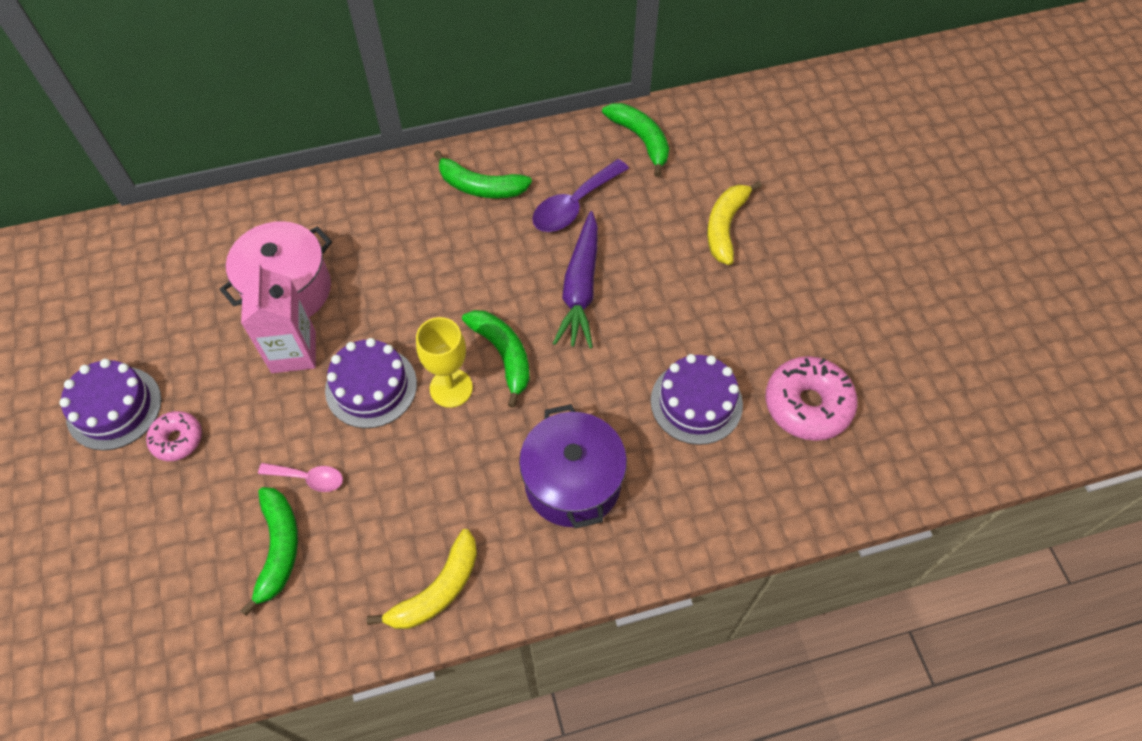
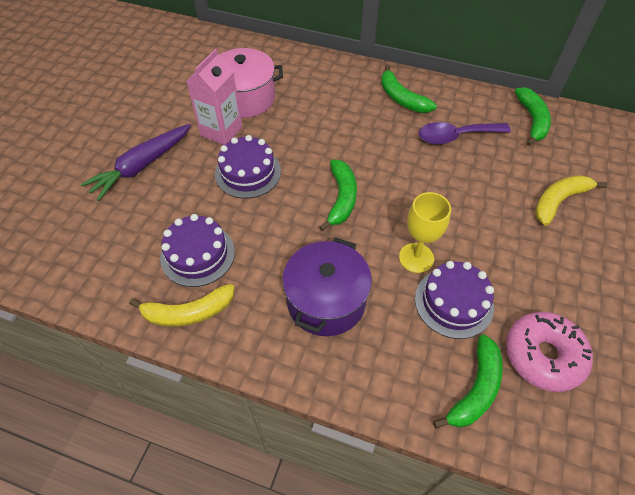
camera: 35 degrees right, 5 degrees down
purple cake [59,359,161,451] -> purple cake moved to [160,214,235,287]
pink donut [146,411,202,461] -> none
green banana [240,487,298,616] -> green banana moved to [433,334,503,429]
pink spoon [258,463,343,492] -> none
yellow goblet [416,317,473,408] -> yellow goblet moved to [399,192,451,273]
purple carrot [553,211,598,348] -> purple carrot moved to [81,124,191,201]

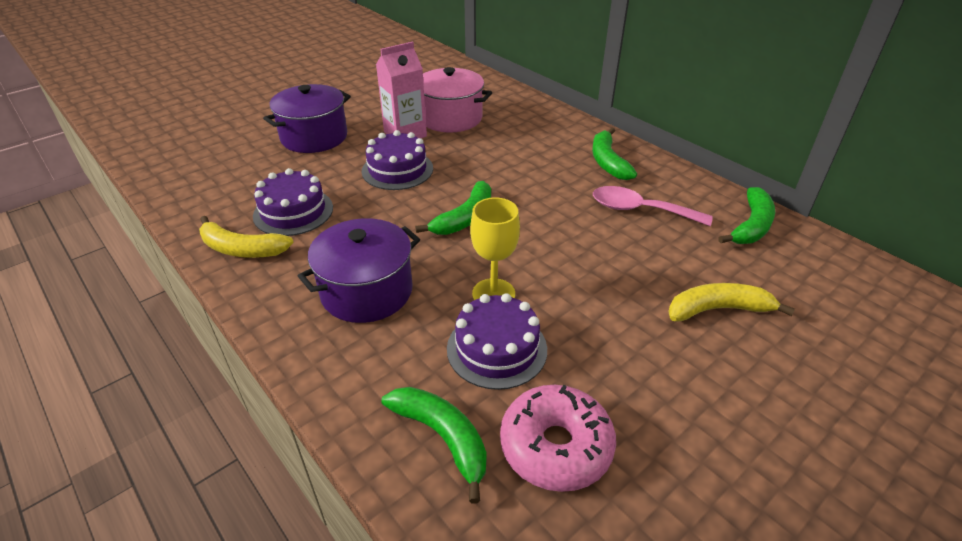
camera: 30 degrees right, 15 degrees down
purple carrot [81,124,191,201] -> purple pot [263,84,351,153]
purple spoon [419,122,511,145] -> pink spoon [593,186,713,226]
green banana [433,334,503,429] -> green banana turned 105 degrees counterclockwise [382,387,487,504]

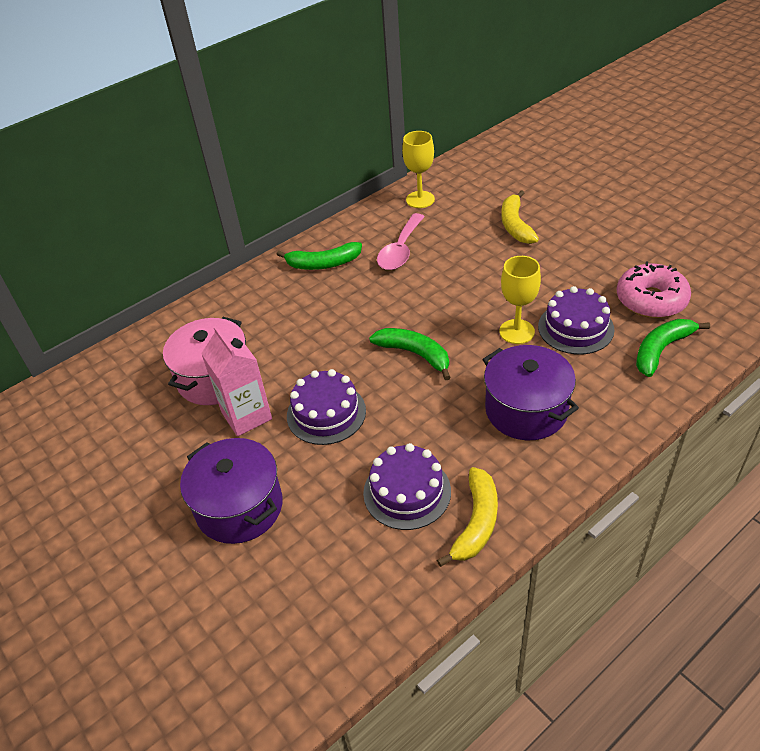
camera: 85 degrees left, 5 degrees up
green banana [718,187,775,244] -> yellow goblet [402,131,435,208]

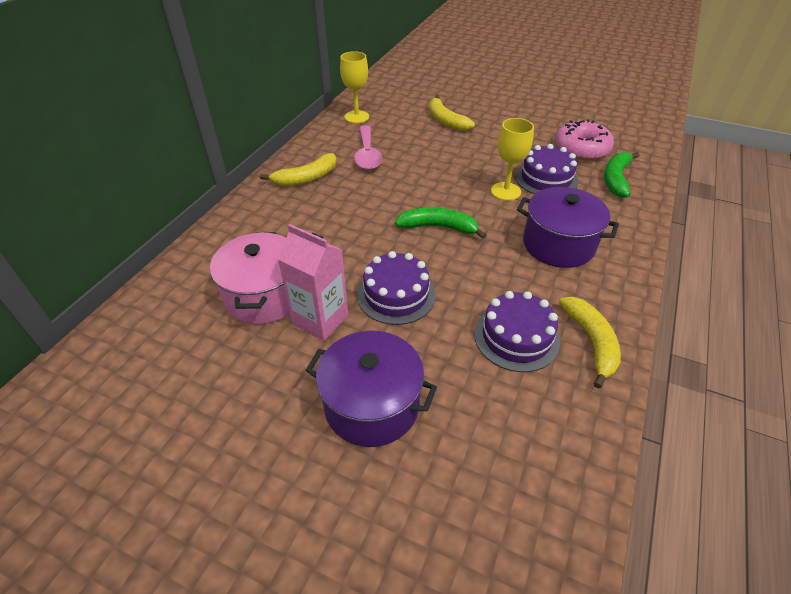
camera: 30 degrees left, 0 degrees up
green banana [276,242,362,270] -> yellow banana [260,153,337,186]

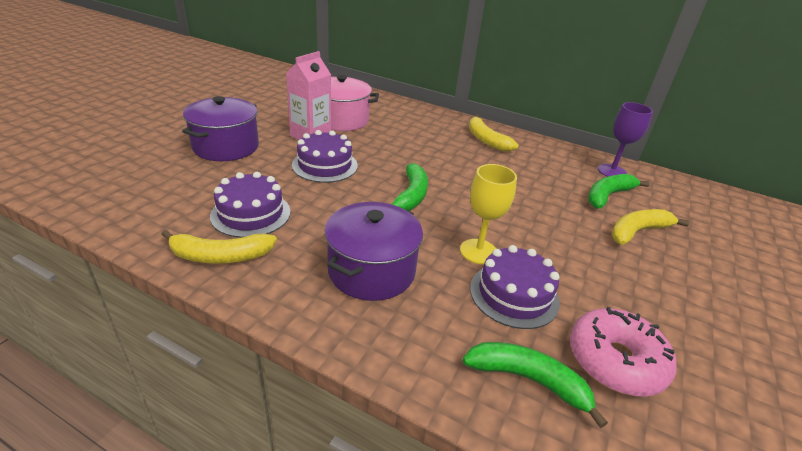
camera: 90 degrees right, 10 degrees down
yellow goblet [340,51,369,123] -> purple goblet [598,102,653,177]
pink spoon [354,125,383,170] -> none
none -> green banana [588,174,650,209]

